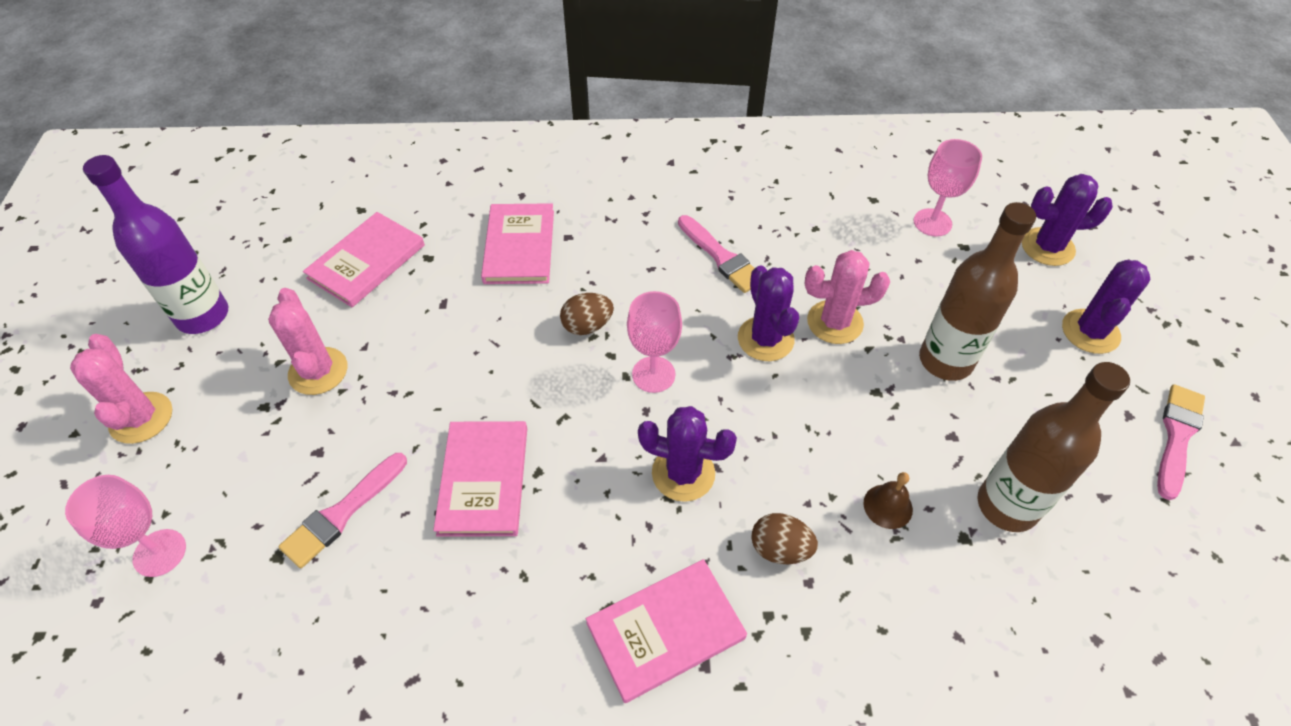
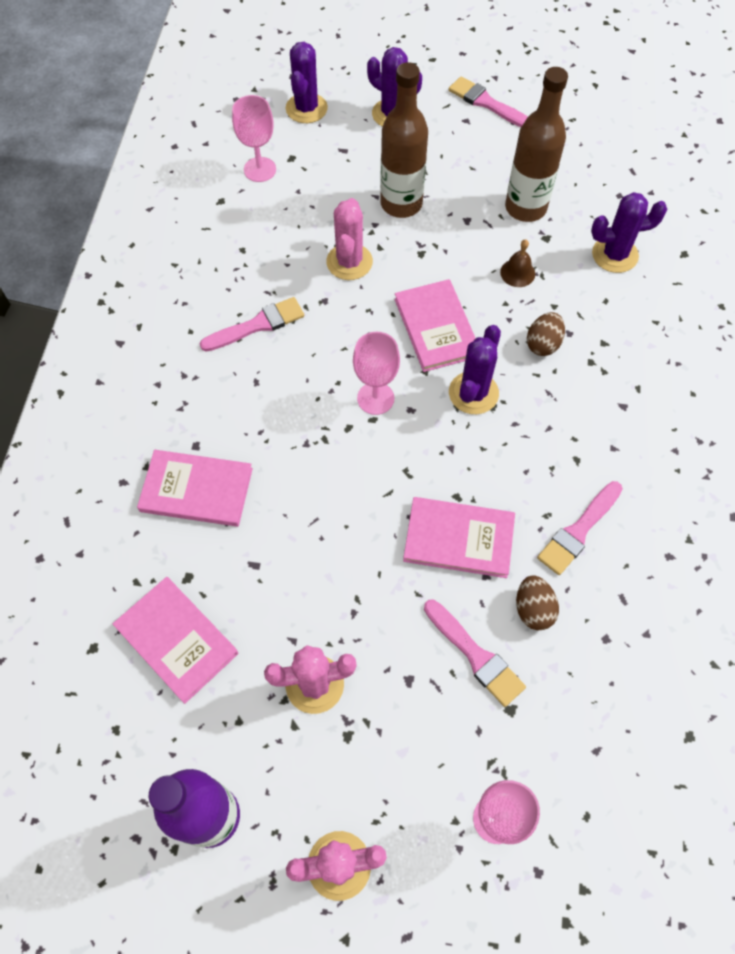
camera: 80 degrees left, 10 degrees up
brown egg [560,293,614,335] -> brown egg moved to [516,575,559,630]
pink book [586,559,747,703] -> pink book moved to [394,279,476,372]
purple cactus [738,265,799,361] -> purple cactus moved to [591,192,667,273]
none -> pink brush [537,481,623,575]

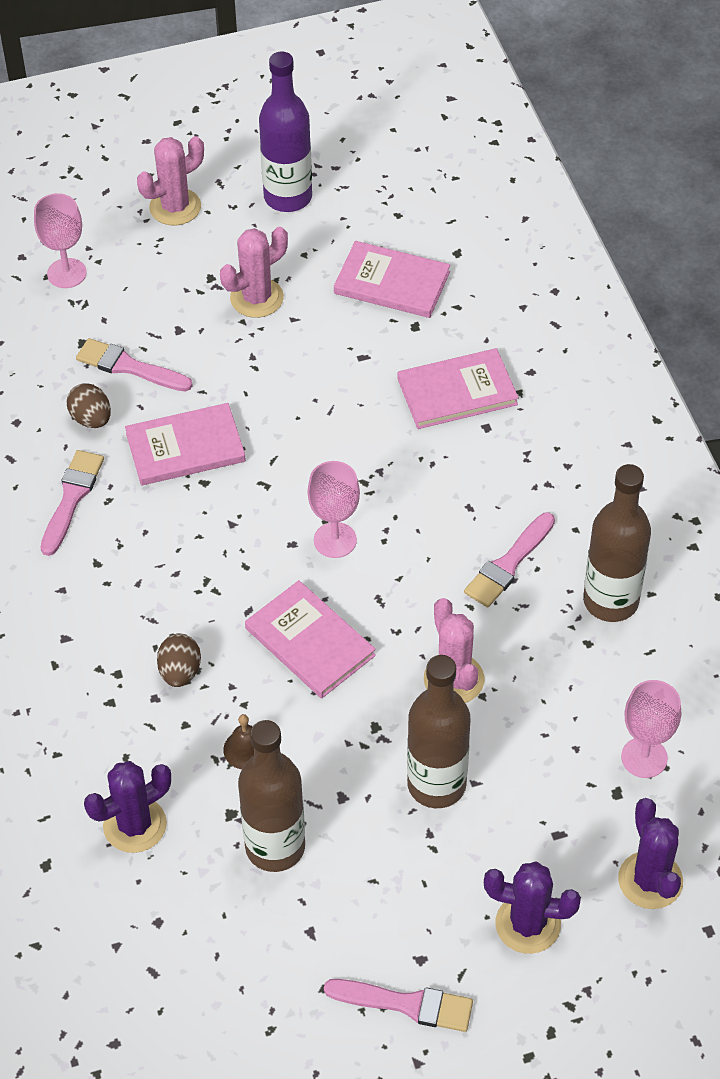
camera: 155 degrees right, 10 degrees down
purple cactus [449,325,501,414] -> none
none -> brown bottle [583,464,651,622]

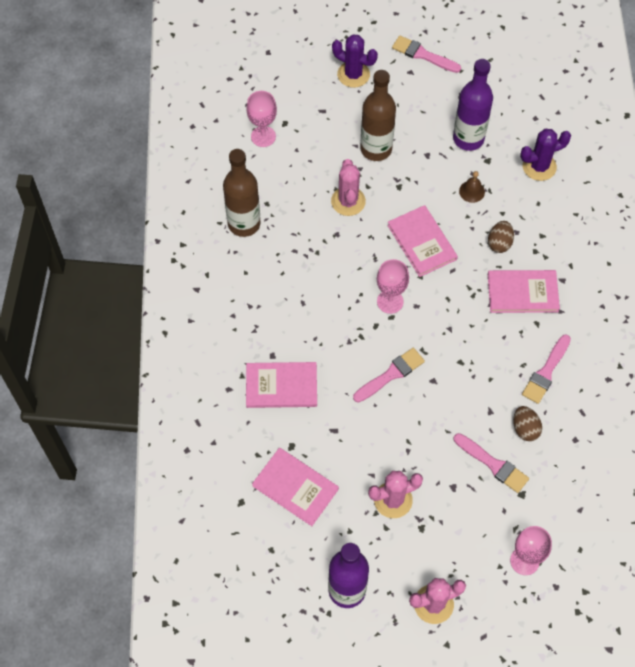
camera: 165 degrees left, 10 degrees up
pink book [125,403,246,486] -> pink book moved to [488,270,560,313]
brown bottle [238,720,305,872] -> purple bottle [453,59,493,151]
pink brush [464,513,555,607] -> pink brush moved to [353,348,425,403]
purple cactus [618,798,683,909] -> none

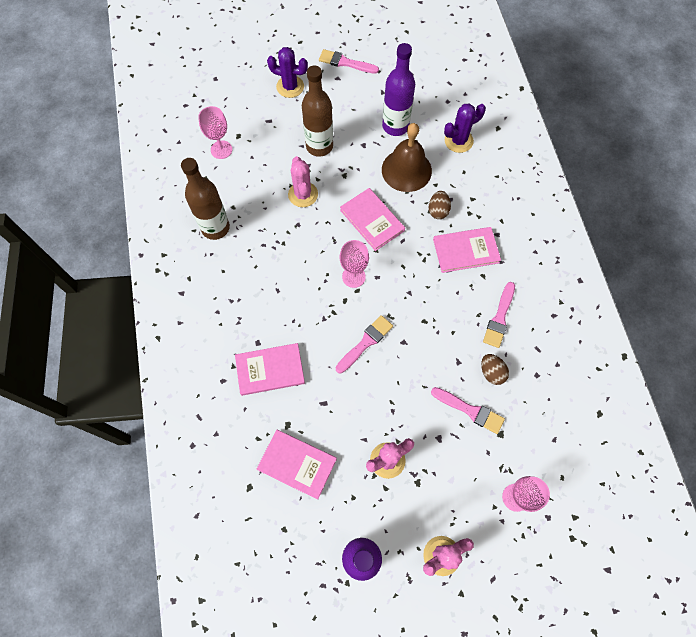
camera: 10 degrees left, 5 degrees up
brown bell [459,171,485,203] -> brown bell [382,123,432,192], size x2.28

